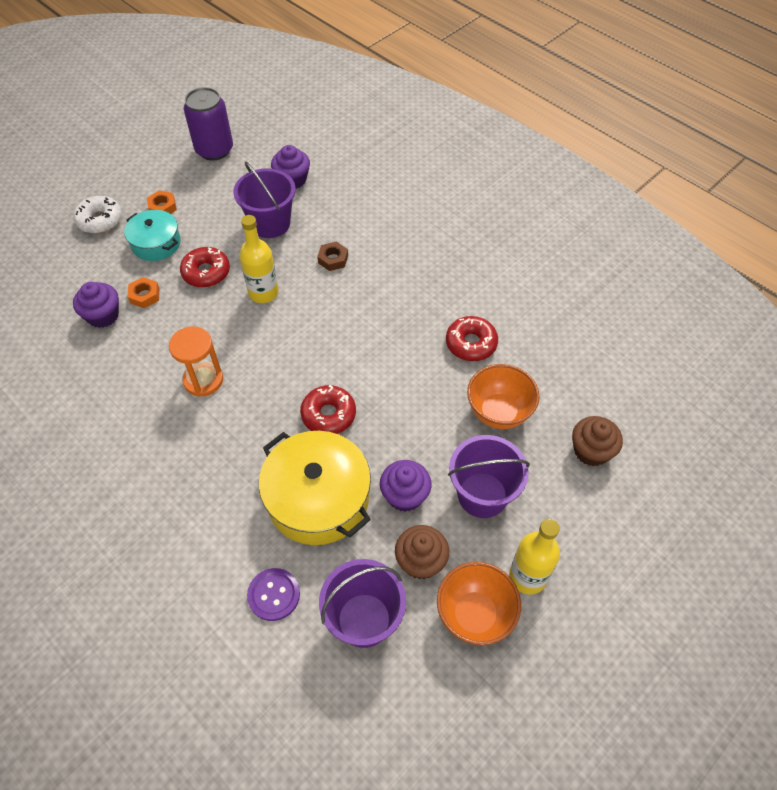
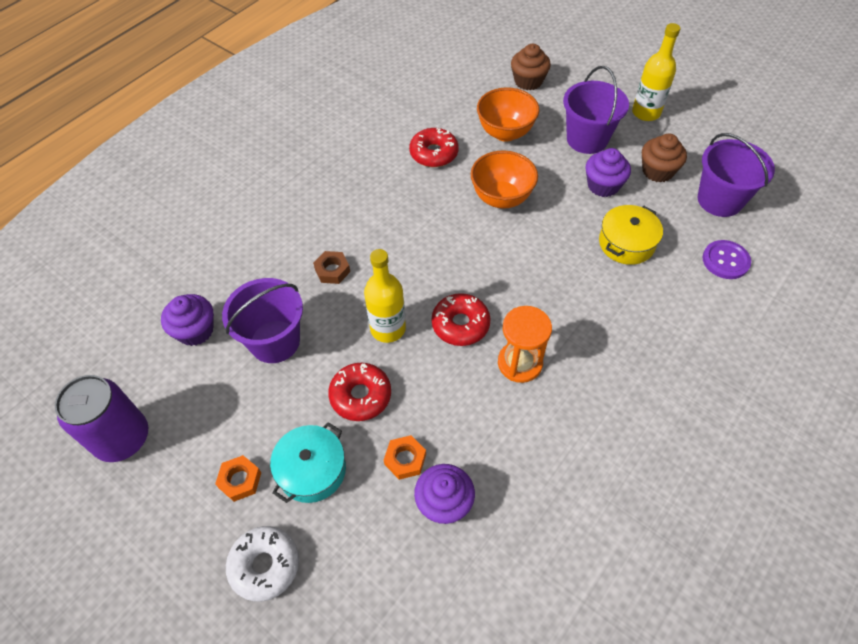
camera: 95 degrees left, 0 degrees up
yellow pot [259,431,371,545] -> yellow pot [599,205,663,265], size x0.60
red donut [300,385,356,434] -> red donut moved to [432,293,491,346]
orange bowl [437,562,521,645] -> orange bowl moved to [471,150,538,209]

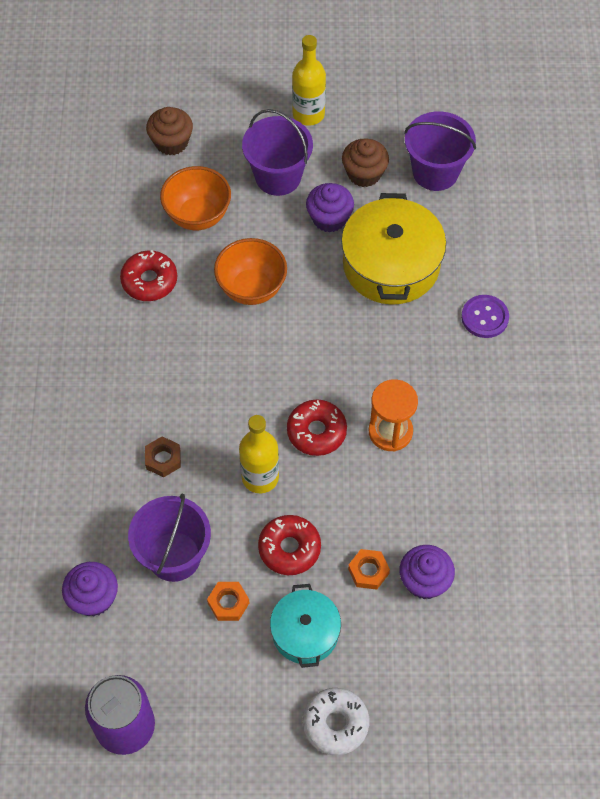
camera: 40 degrees left, 5 degrees up
orange nut [215,455,261,502] -> orange nut moved to [207,582,249,621]
yellow pot [599,205,663,265] -> yellow pot [341,193,446,305], size x1.67
purple button [703,240,751,279] -> purple button moved to [461,295,509,338]

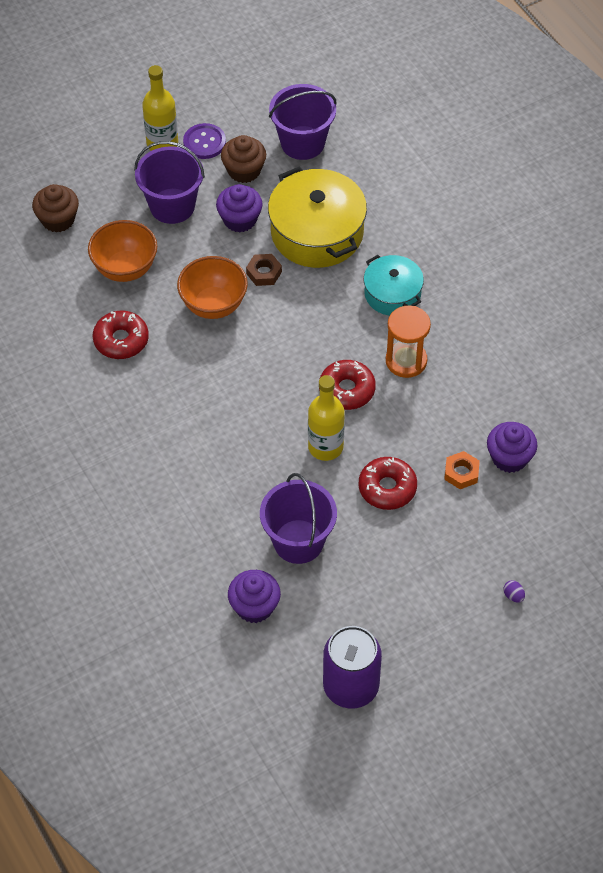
camera: 30 degrees left, 5 degrees down
brown nut [145,436,181,477] -> brown nut moved to [246,254,282,286]
orange nut [207,582,249,621] -> none
turquoise pot [270,584,341,668] -> turquoise pot moved to [364,255,424,316]
white donut [303,688,369,755] -> purple egg [503,580,525,602]
purple button [461,295,509,338] -> purple button moved to [183,123,226,159]

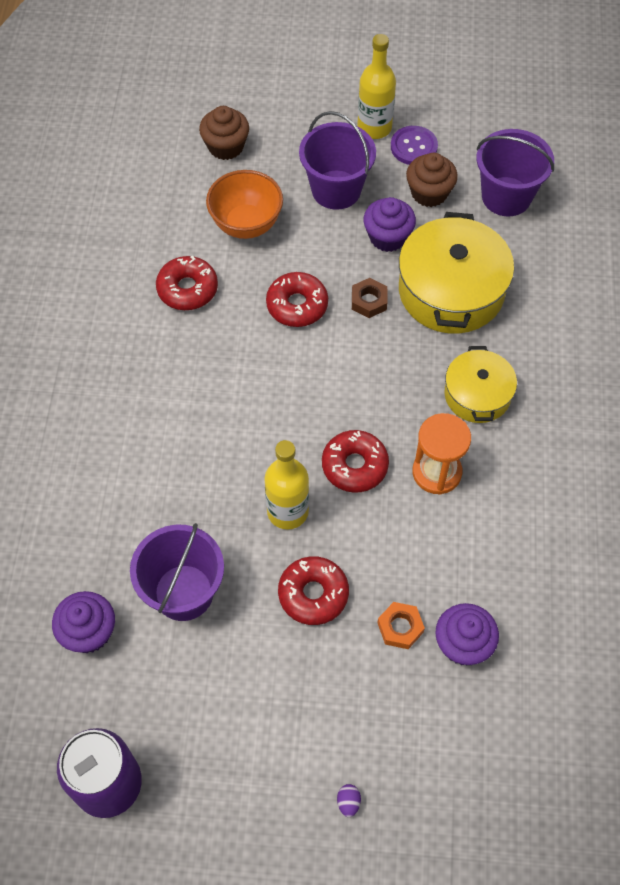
camera: 35 degrees right, 5 degrees up
orange bowl [177,256,248,319] -> red donut [266,272,328,327]
turquoise pot [364,255,424,316] -> yellow pot [445,346,517,423]

